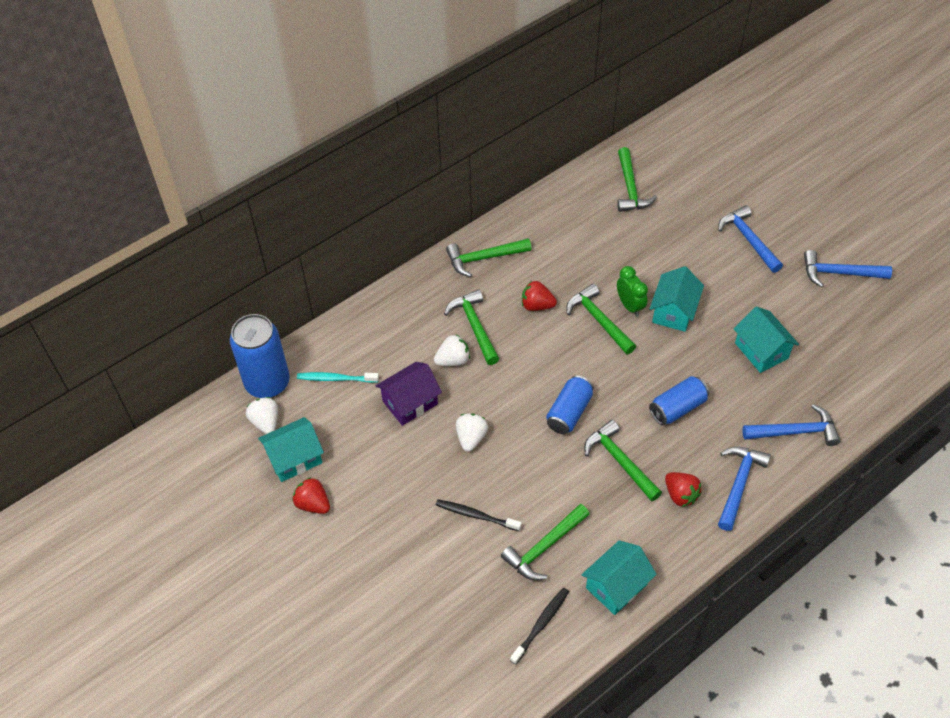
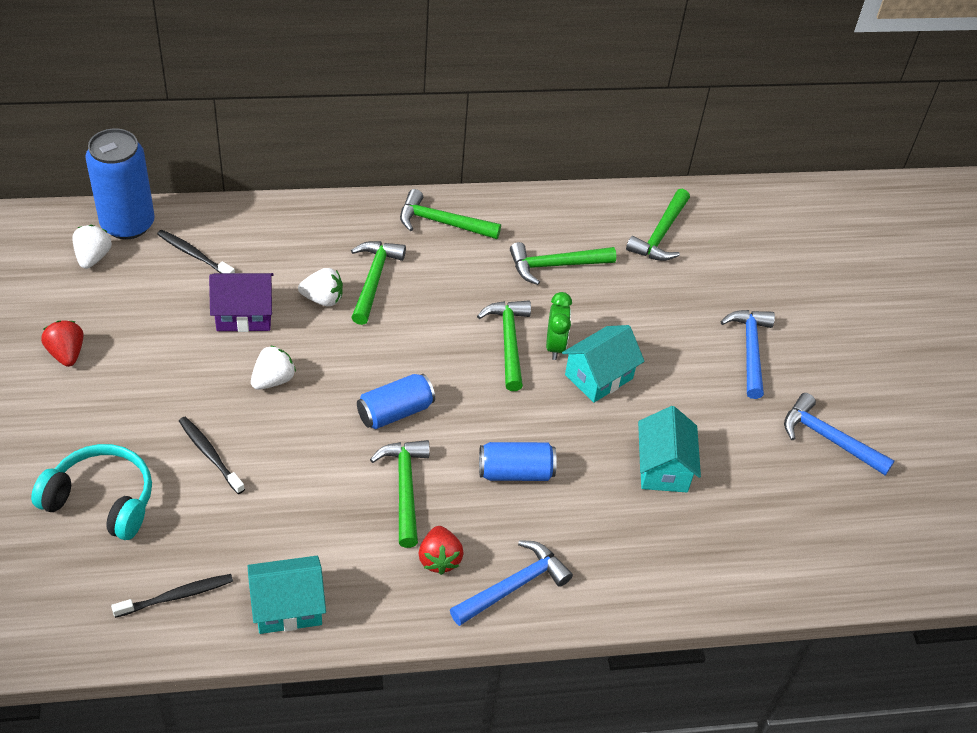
camera: 25 degrees right, 5 degrees down
turquoise house [258,417,324,482] -> none
turquoise toothbrush [297,372,379,383] -> black toothbrush [157,230,235,273]
green hammer [501,504,590,580] -> green hammer moved to [510,242,616,285]
red strawberry [522,281,557,311] -> none
blue hammer [742,404,840,446] -> none
none -> turquoise headphones [31,444,152,540]

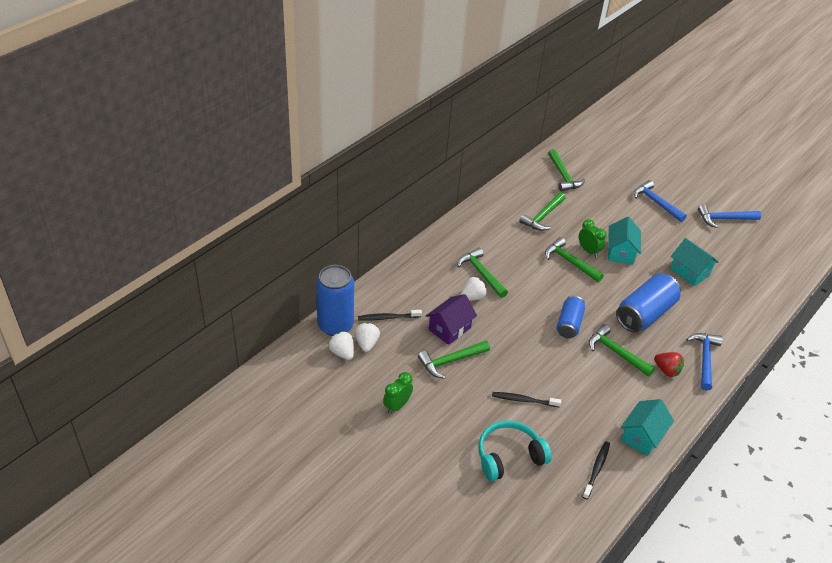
camera: 40 degrees left, 5 degrees down
red strawberry [41,320,83,367] -> green clock [383,372,413,414]
white strawberry [251,345,296,390] -> white strawberry moved to [355,323,380,352]
green hammer [400,189,501,239] -> green hammer moved to [418,340,490,379]
blue can [479,442,557,481] -> blue can [616,273,681,332], size x1.61

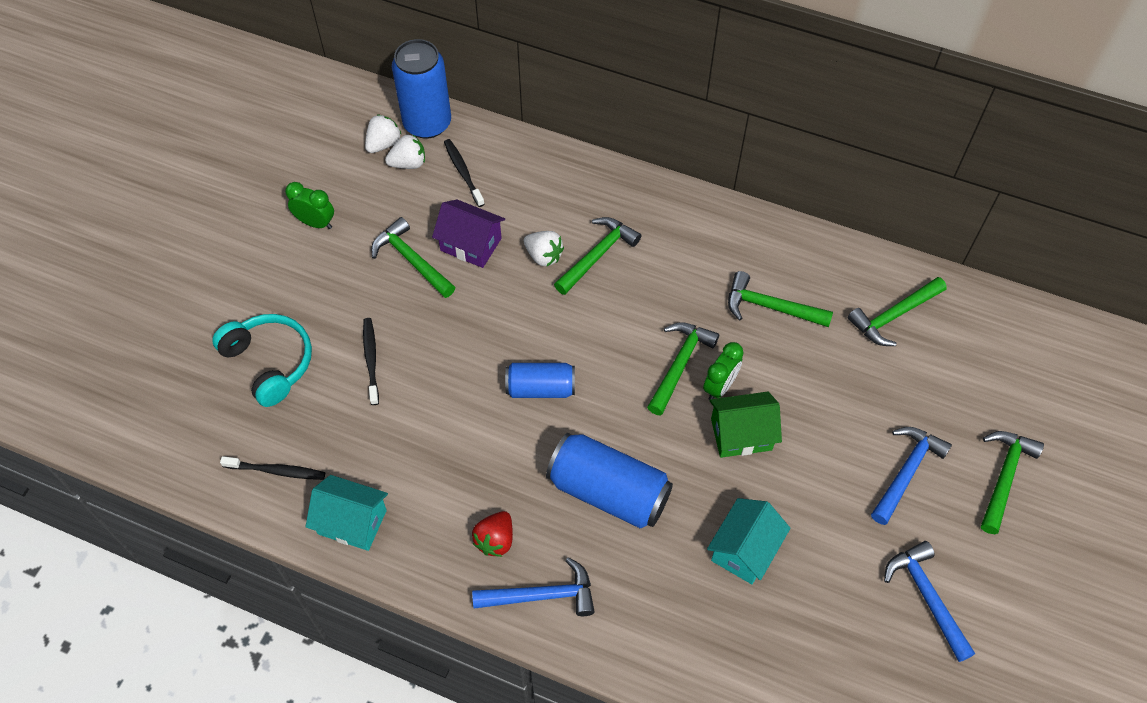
camera: 75 degrees right, 15 degrees up
green hammer [589,324,655,377] -> green hammer moved to [981,431,1044,534]
turquoise house [608,217,641,264] -> green house [710,392,782,458]

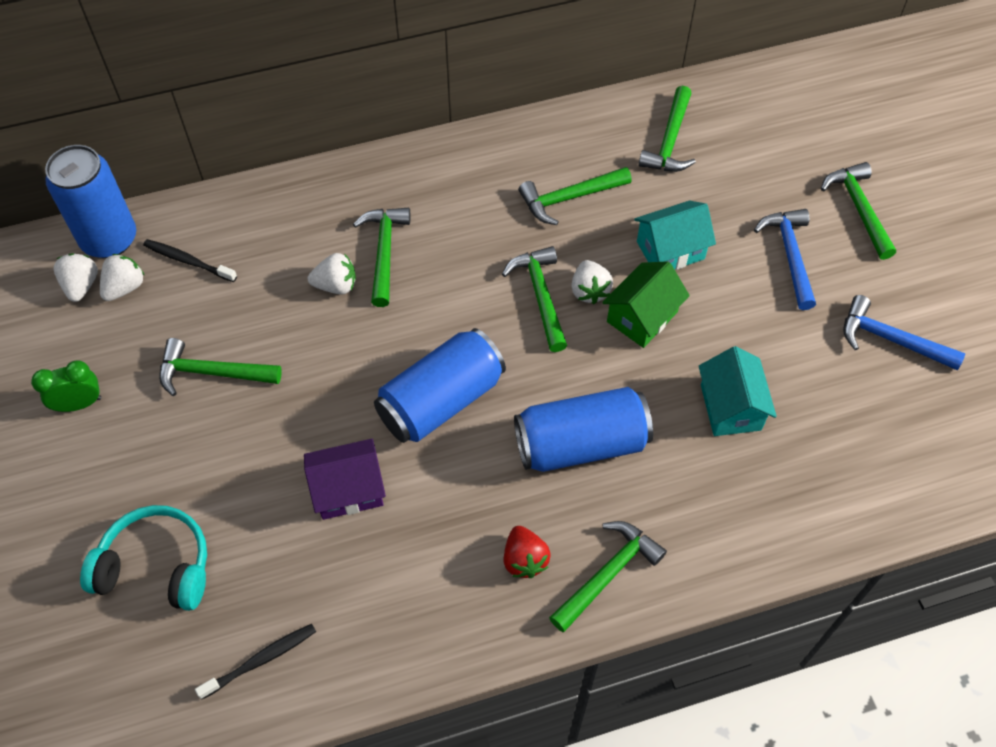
camera: 40 degrees left, 0 degrees up
turquoise house [305,475,388,551] -> turquoise house moved to [634,201,716,270]
black toothbrush [363,318,379,405] -> none
purple house [432,200,505,268] -> purple house moved to [304,439,386,520]
blue hammer [472,557,595,616] -> green hammer [549,521,667,632]
blue can [505,363,575,398] -> blue can [374,328,506,443], size x1.61
green clock [703,342,744,400] -> white strawberry [571,260,613,304]

